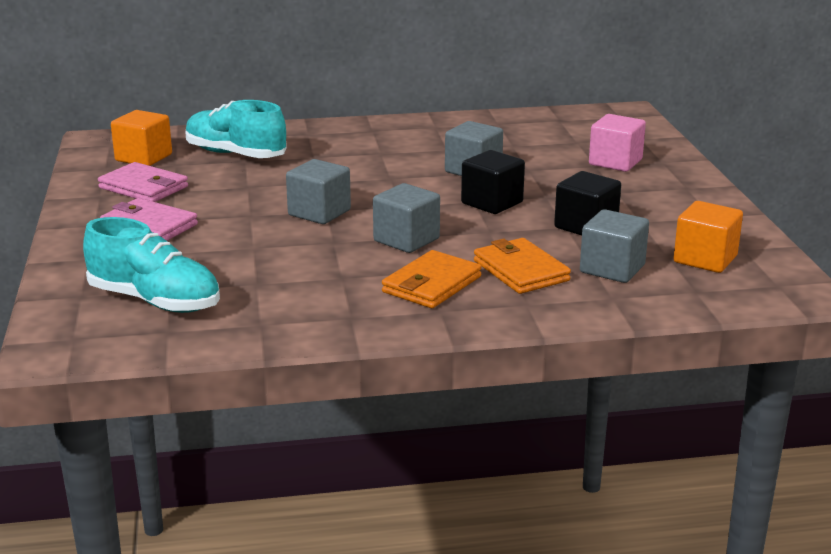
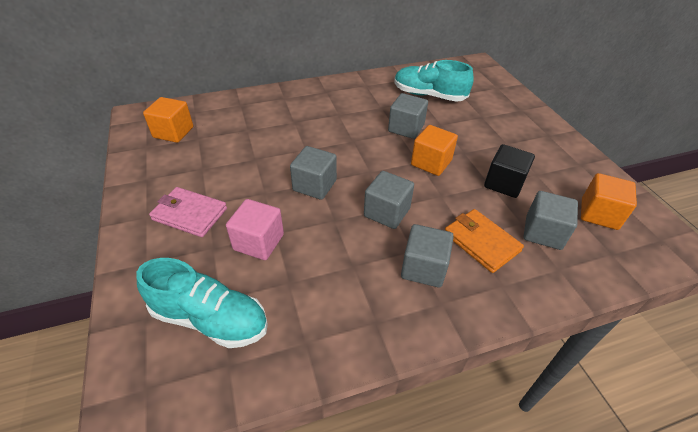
camera: 10 degrees left, 20 degrees up
pink wallet [98,162,188,202] -> none
turquoise shoe [186,100,287,158] -> turquoise shoe moved to [394,60,474,102]
orange wallet [382,250,482,308] -> grey cube [401,224,454,288]
black cube [461,150,525,214] -> orange cube [411,125,458,176]
pink cube [589,114,646,172] -> pink cube moved to [226,199,284,260]

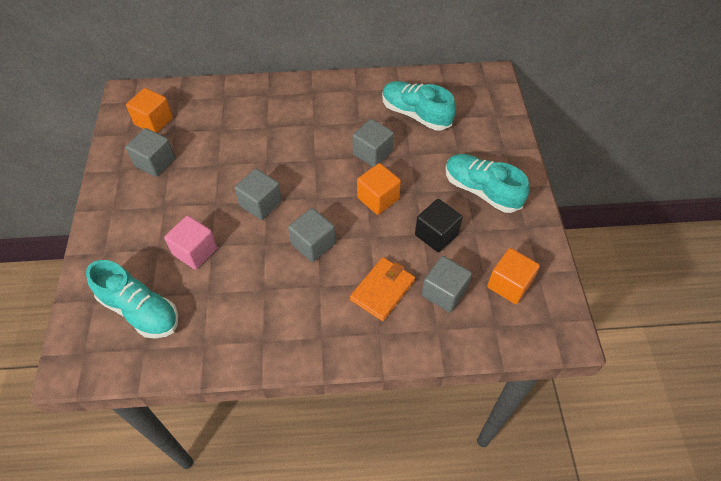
camera: 15 degrees right, 10 degrees up
pink wallet [149,187,227,237] -> none
grey cube [401,224,454,288] -> grey cube moved to [126,128,175,177]
orange wallet [445,209,524,273] -> orange wallet turned 60 degrees clockwise [350,257,415,321]
none -> turquoise shoe [445,154,529,213]

